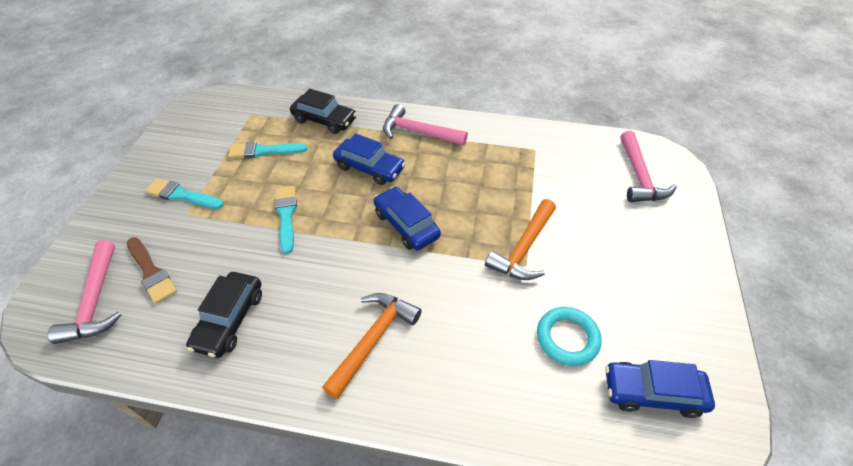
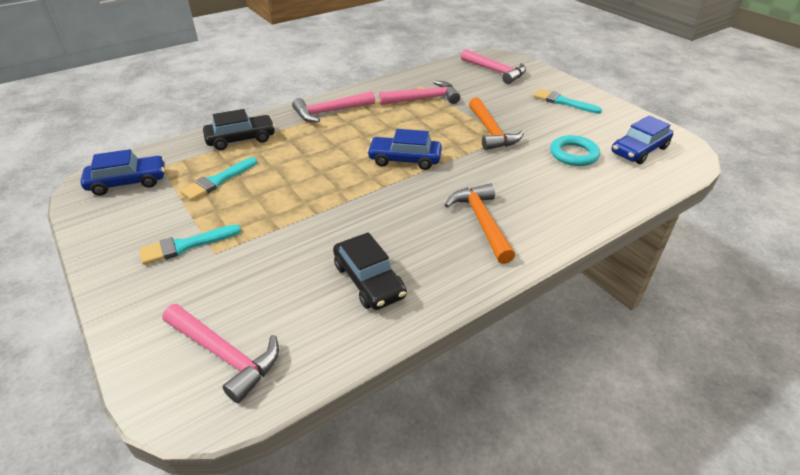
camera: 45 degrees left, 10 degrees down
brown brush [127,237,177,304] -> none
turquoise brush [274,186,297,254] -> turquoise brush moved to [533,89,602,114]
blue car [333,133,406,185] -> blue car moved to [80,149,165,196]
none -> pink hammer [379,81,460,105]

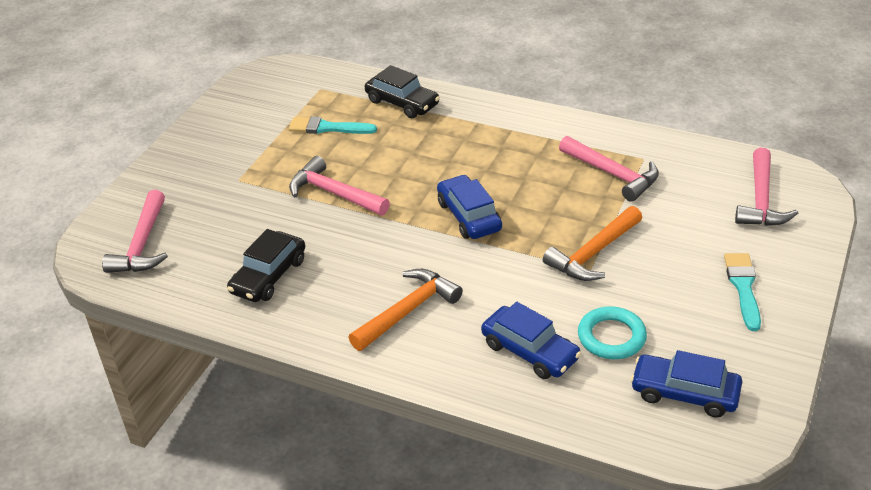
camera: 60 degrees right, 0 degrees up
blue car [80,149,165,196] -> blue car moved to [481,302,582,379]
turquoise brush [139,224,241,265] -> none
pink hammer [292,91,375,122] -> pink hammer moved to [289,156,390,215]

